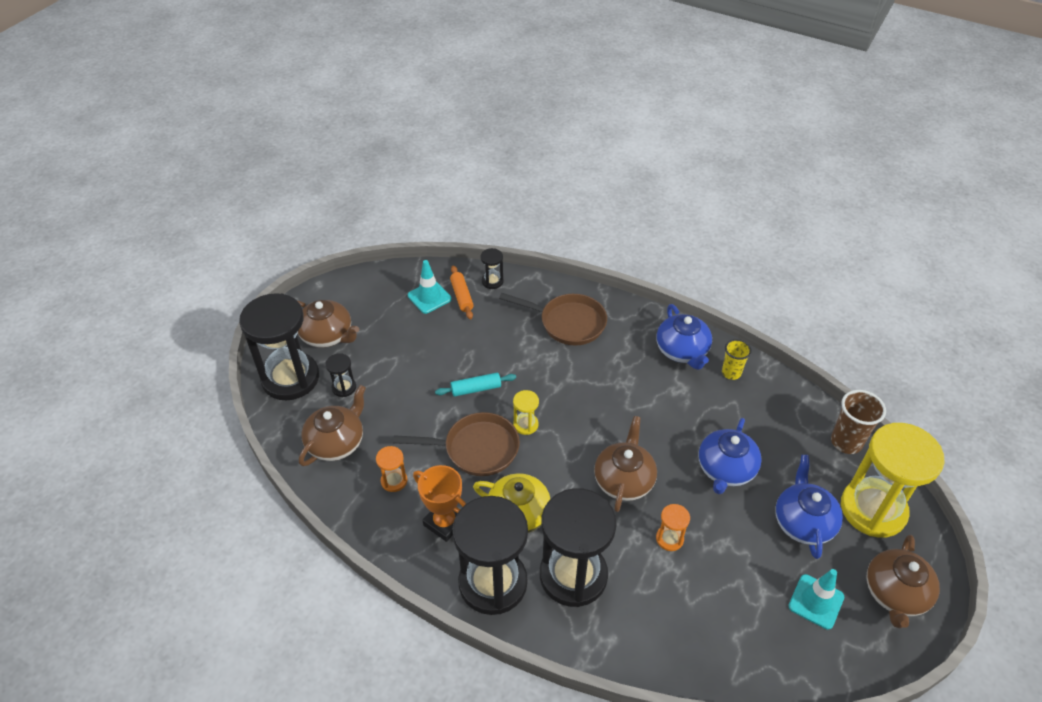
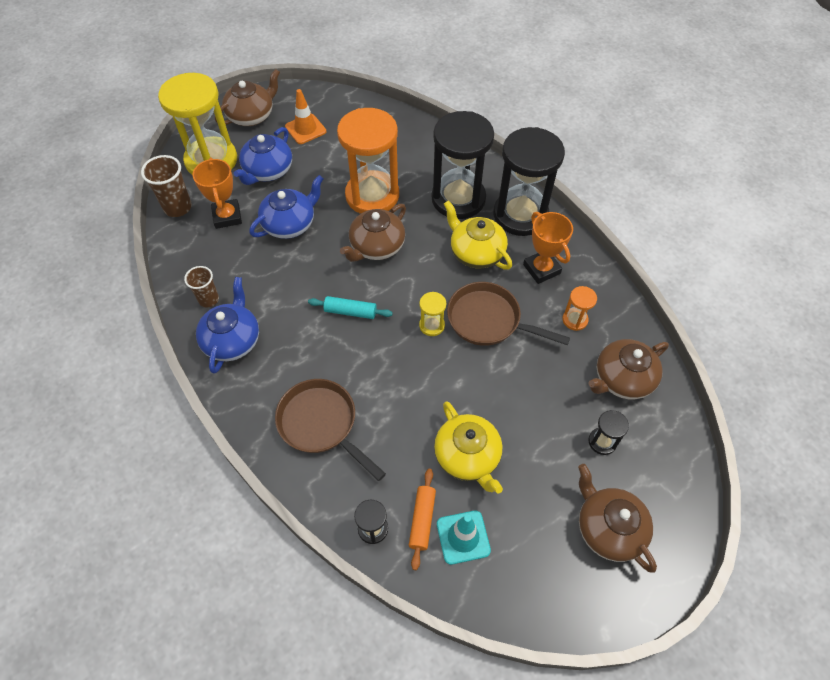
camera: 155 degrees left, 10 degrees up
black hourglass [239,293,319,401] -> none
turquoise rolling pin [435,373,516,397] -> turquoise rolling pin moved to [308,296,393,319]
orange hourglass [656,504,690,551] -> orange hourglass [337,108,399,214], size x2.38
yellow cup [722,339,752,380] -> brown cup [184,266,219,308]
turquoise traffic cone [789,569,844,630] -> orange traffic cone [285,89,326,144]
none -> orange trophy [193,158,242,229]
none -> yellow teapot [434,401,503,493]

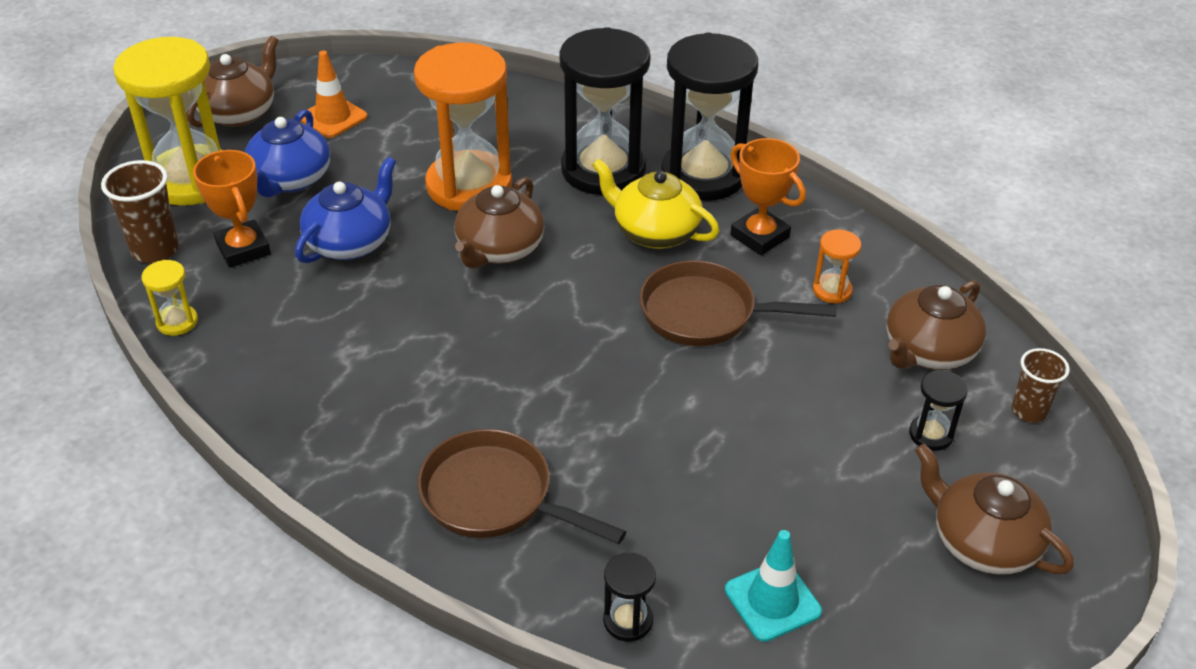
camera: 15 degrees left, 15 degrees down
brown cup [184,266,219,308] -> brown cup moved to [1012,348,1070,423]
blue teapot [196,277,259,374] -> none
turquoise rolling pin [308,296,393,319] -> none
orange rolling pin [409,469,436,570] -> none
yellow hourglass [419,292,446,336] -> yellow hourglass moved to [141,260,198,336]
yellow teapot [434,401,503,493] -> none

